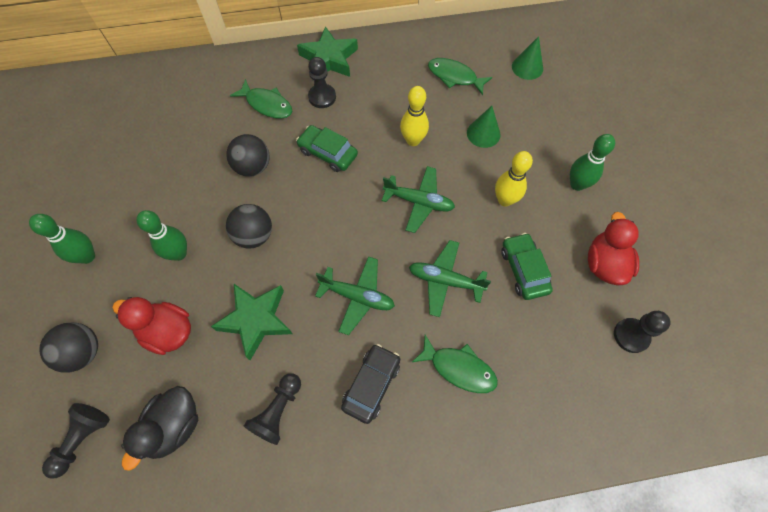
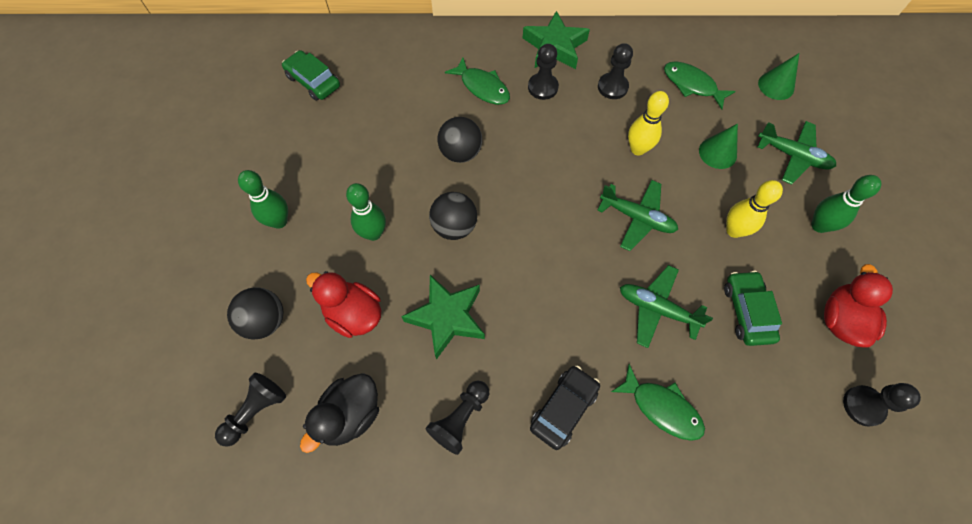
camera: 10 degrees right, 0 degrees up
green car [296,125,358,172] -> green car moved to [282,50,340,101]
green plane [315,256,395,335] -> green plane moved to [758,121,836,185]
none -> black pawn [598,43,633,99]

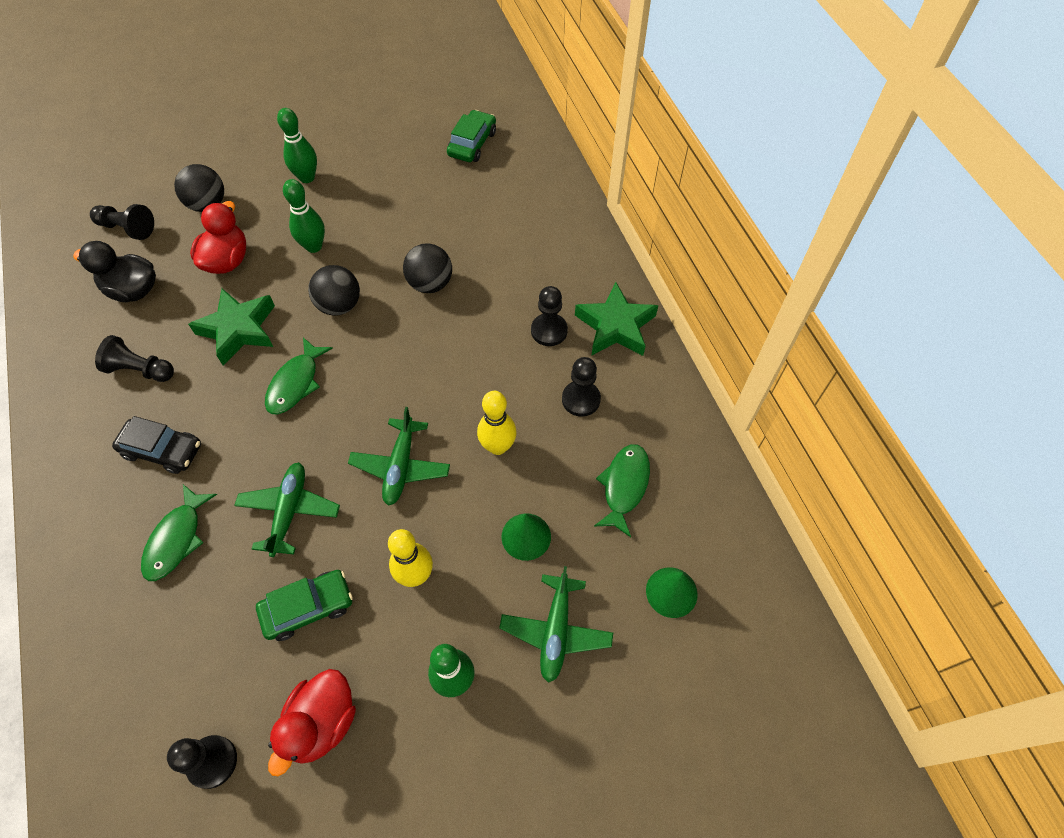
camera: 70 degrees right, 5 degrees down
green fish [445,58,510,105] -> green fish moved to [265,337,333,414]
red duck [824,264,893,347] -> red duck turned 120 degrees clockwise [268,669,356,776]

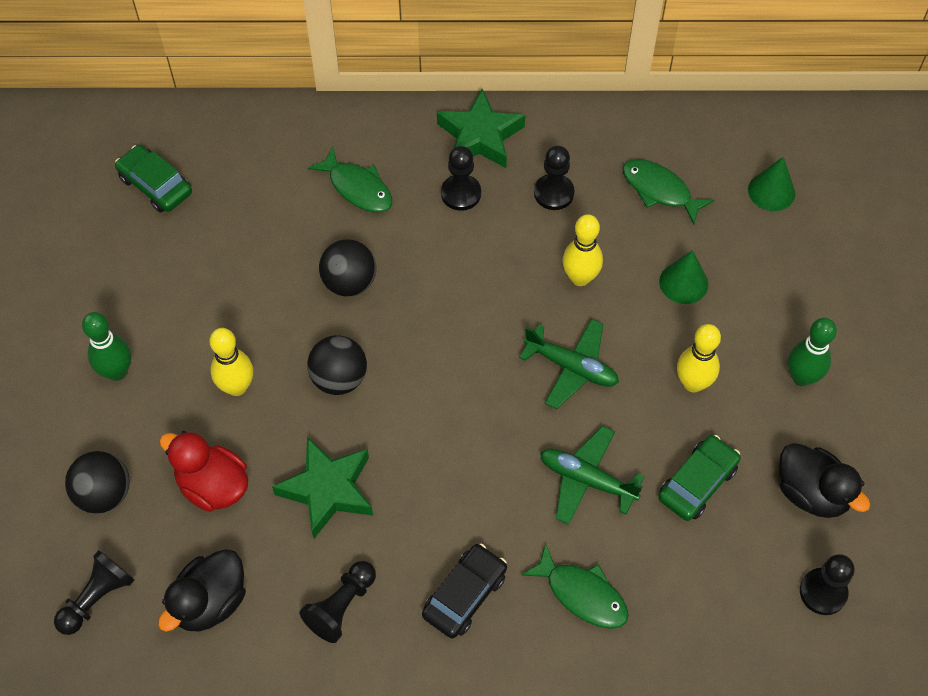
camera: 70 degrees left, 0 degrees up
green car [256,570,353,641] -> green car turned 45 degrees clockwise [658,435,741,521]
green fish [265,337,333,414] -> green fish moved to [308,147,392,213]
red duck [268,669,356,776] -> black duck [779,443,870,518]
green bowling pin [283,179,325,253] -> yellow bowling pin [209,328,253,396]
green plane [499,566,613,683] -> none

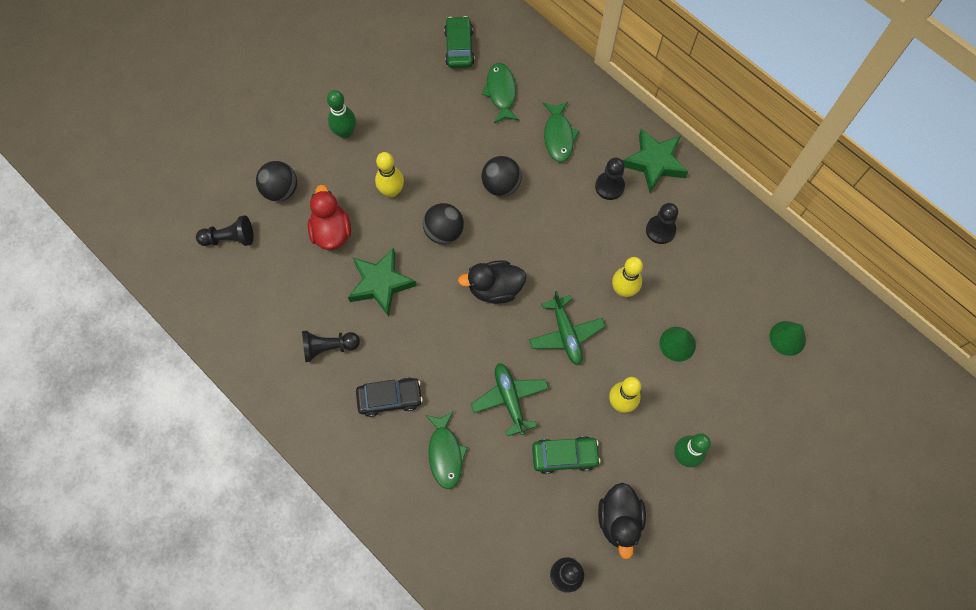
camera: 45 degrees right, 10 degrees up
black duck [158,549,246,632] -> black duck moved to [458,260,526,304]
green fish [622,159,714,225] -> green fish moved to [482,63,519,123]

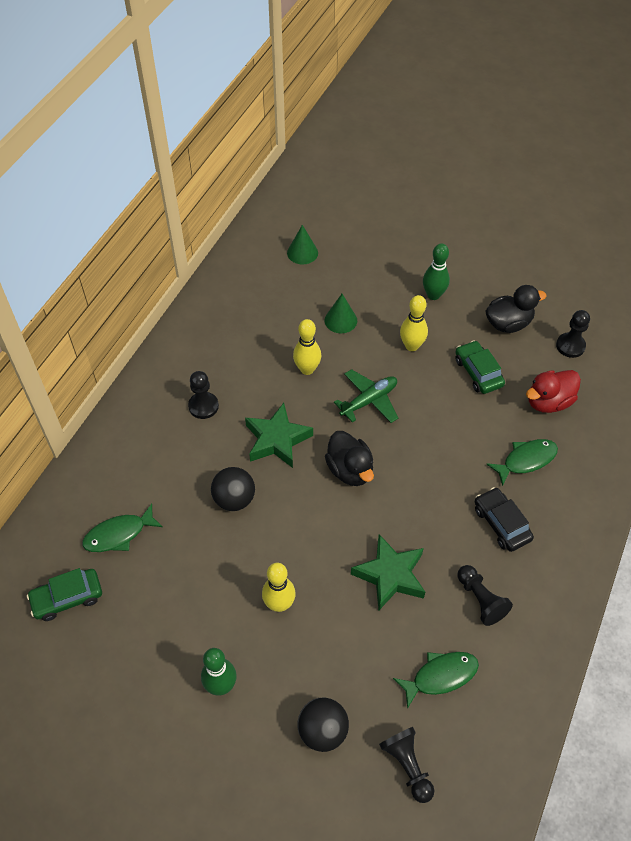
camera: 110 degrees left, 15 degrees down
red duck [308,185,351,250] -> red duck moved to [526,370,581,413]
black ball [423,203,464,244] -> none
green plane [471,363,549,436] -> none
green fish [543,102,579,162] -> green fish moved to [393,652,479,709]
green star [623,129,688,192] -> green star moved to [245,403,313,468]
black pawn [646,203,678,244] -> none

